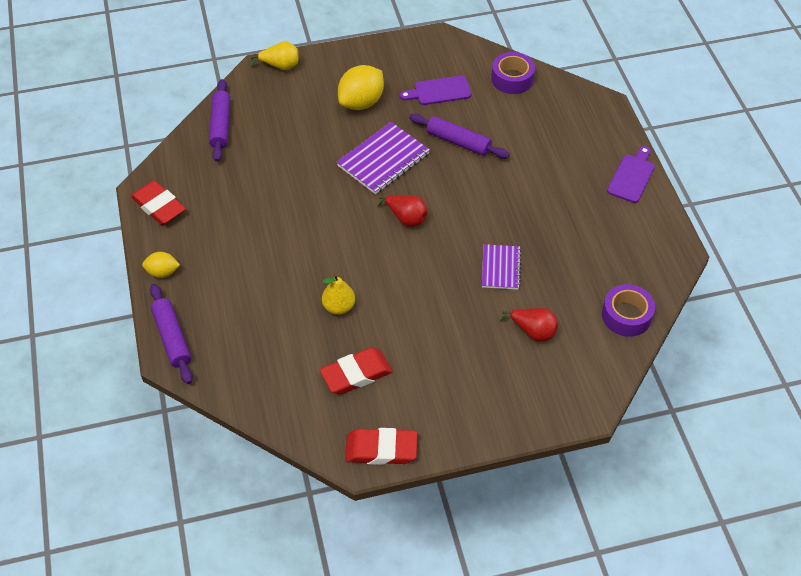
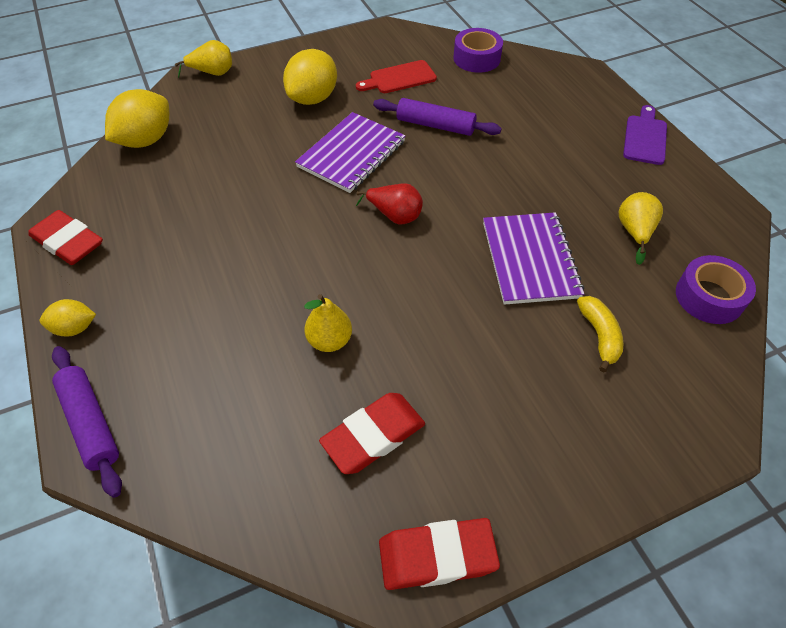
camera: 10 degrees left, 0 degrees up
purple rolling pin [209,79,230,162] -> yellow lemon [105,89,169,148]
purple cutting board [400,76,471,105] -> red cutting board [356,60,437,93]
purple notebook [482,244,521,290] -> purple notebook [483,212,584,305], size x1.61
red pear [500,308,558,342] -> yellow banana [577,296,623,372]
none -> yellow pear [619,192,663,265]

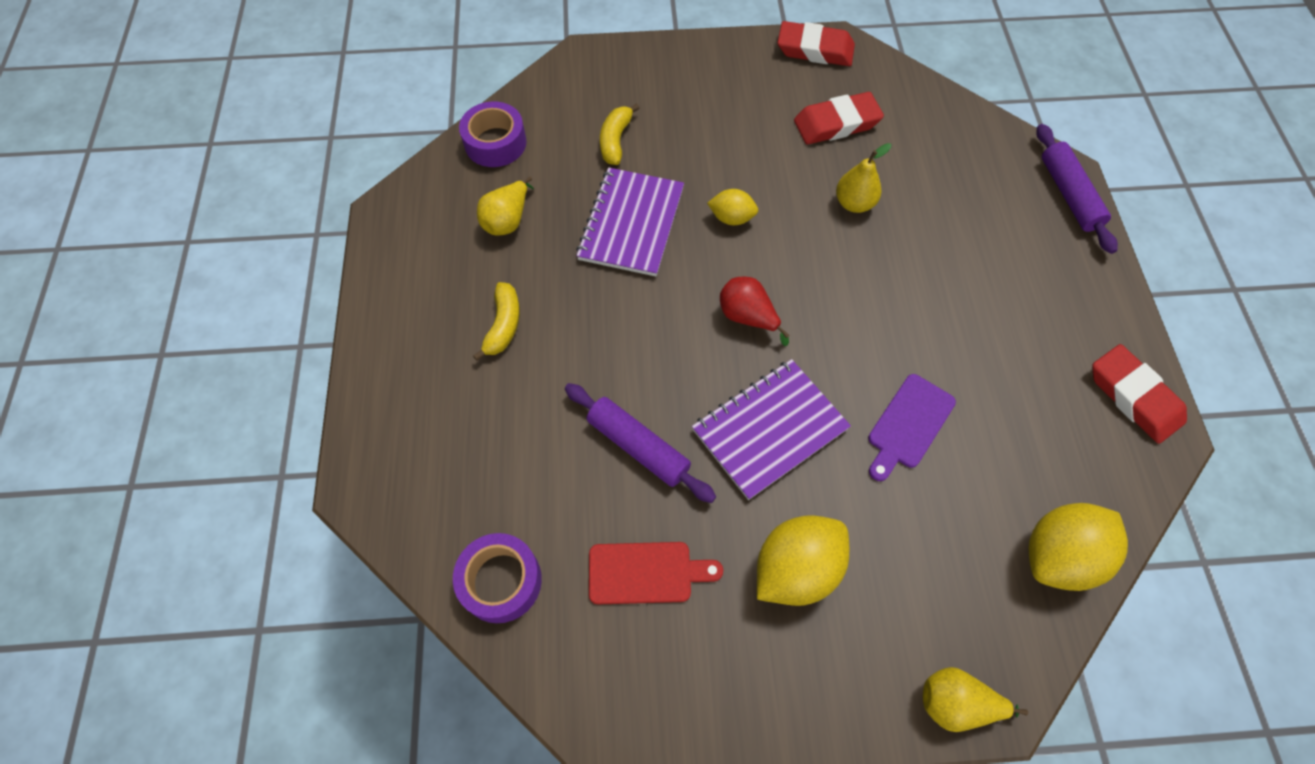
camera: 160 degrees left, 10 degrees up
yellow lemon [40,299,96,337] -> yellow lemon moved to [707,189,758,225]
purple cutting board [623,105,667,165] -> purple cutting board moved to [868,374,956,481]
none -> yellow banana [473,282,520,361]

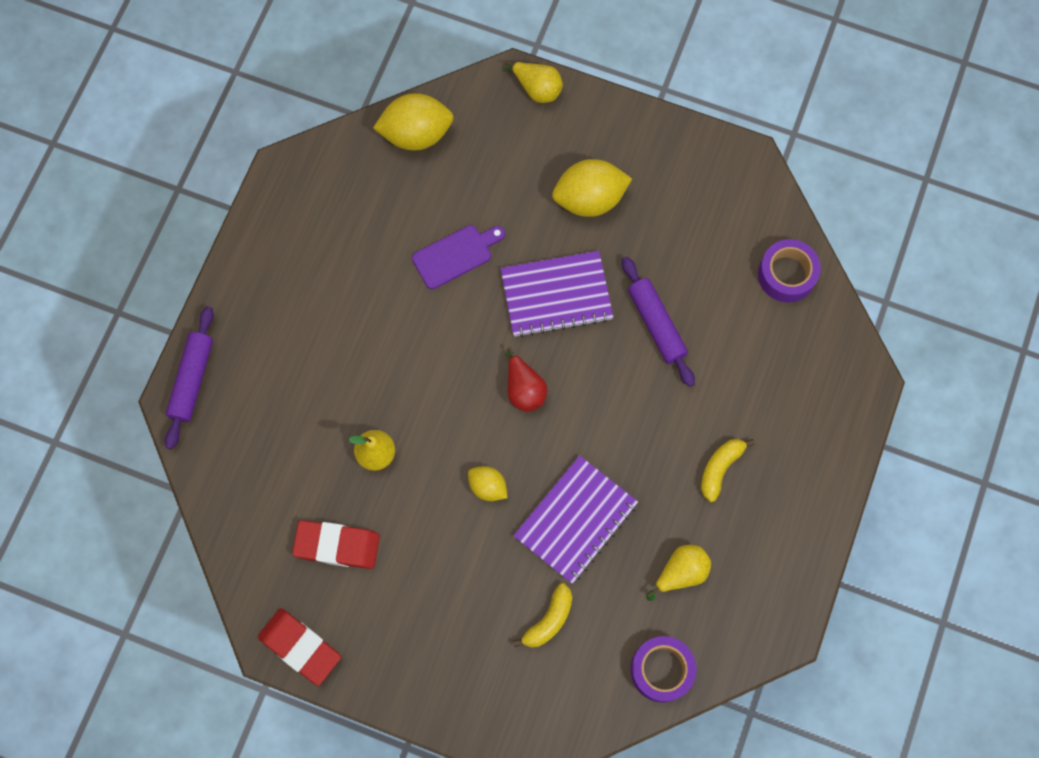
camera: 155 degrees left, 10 degrees up
red cutting board [589,542,723,604] -> none
red eraser [1092,344,1187,444] -> none

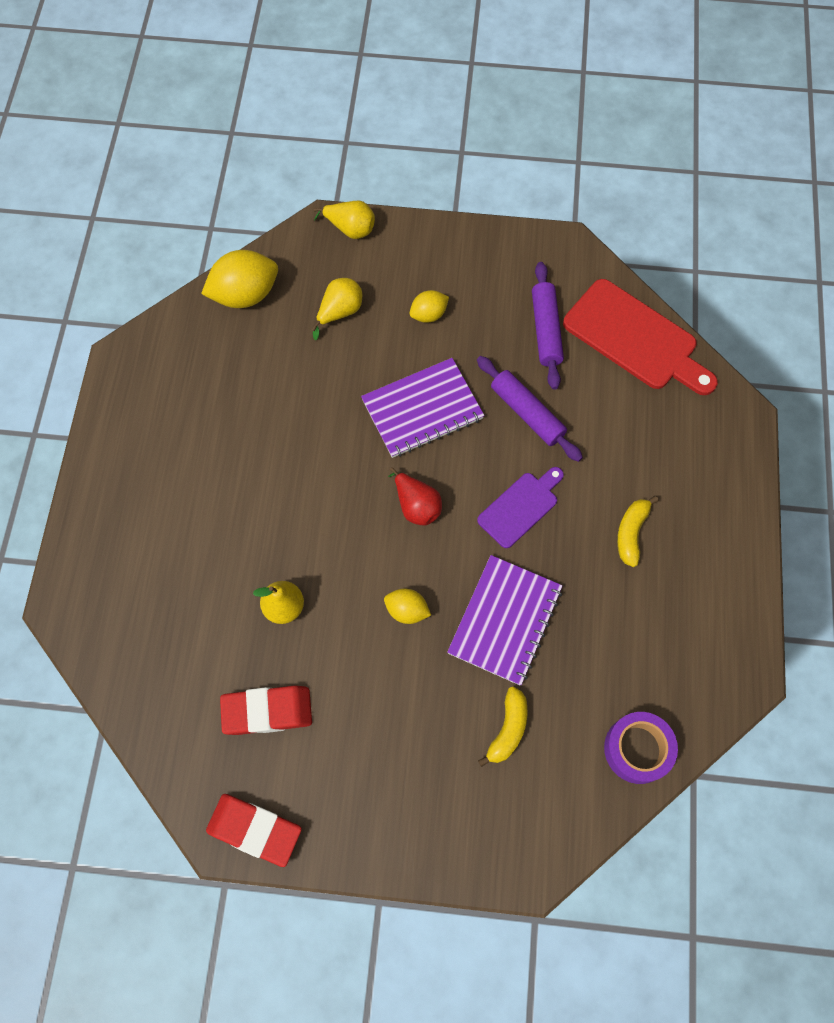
camera: 15 degrees left, 5 degrees down
purple rolling pin [165,306,214,449] -> purple rolling pin moved to [532,262,564,390]
purple cutting board [412,225,505,289] -> purple cutting board moved to [477,467,564,548]
yellow lemon [552,159,632,217] -> yellow lemon [410,290,449,323], size x0.55
yellow pear [647,545,711,601] -> yellow pear moved to [311,278,362,340]
purple tape [758,239,821,302] -> red cutting board [563,279,718,395]

